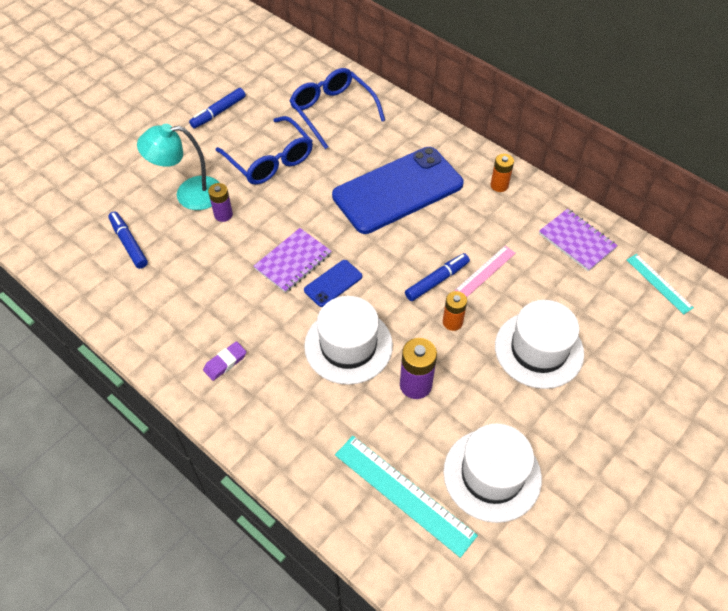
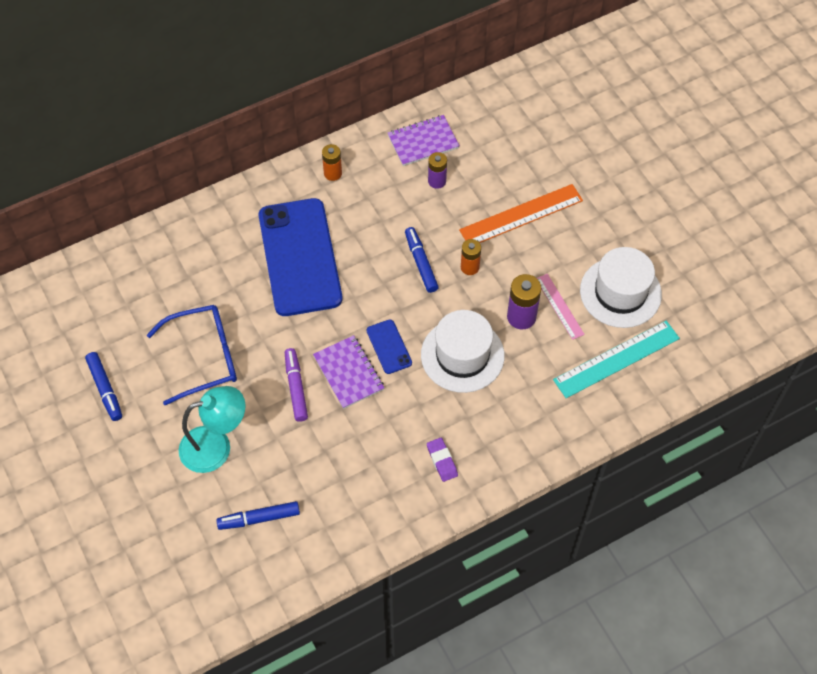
camera: 70 degrees left, 5 degrees up
turquoise lamp [137,124,220,210] -> turquoise lamp turned 120 degrees counterclockwise [179,386,246,473]
purple battery [208,183,233,222] -> purple battery moved to [428,152,447,189]
blue glasses [290,68,385,149] -> none
pink ruler [455,246,516,297] -> pink ruler moved to [537,274,585,340]
white hat [495,300,584,389] -> orange ruler [459,184,583,243]
turquoise ruler [627,254,694,314] -> none
none -> purple marker [285,348,308,422]

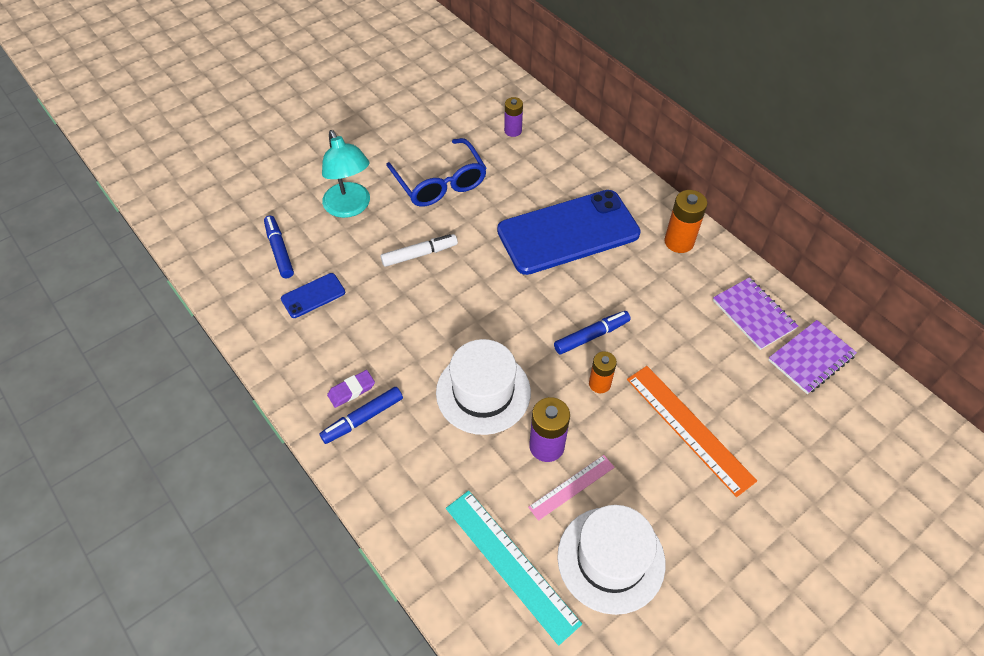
camera: 80 degrees right, 5 degrees down
blue marker [85,352,122,421] -> blue marker moved to [319,387,403,444]
purple marker [285,348,308,422] -> white marker [381,234,458,267]
purple notebook [313,335,385,409] -> purple notebook moved to [769,320,857,394]
orange battery [322,144,342,181] -> orange battery [664,190,708,253], size x1.52
blue phone [367,319,412,374] -> blue phone moved to [281,273,345,318]
purple battery [428,152,447,189] -> purple battery moved to [504,97,523,137]

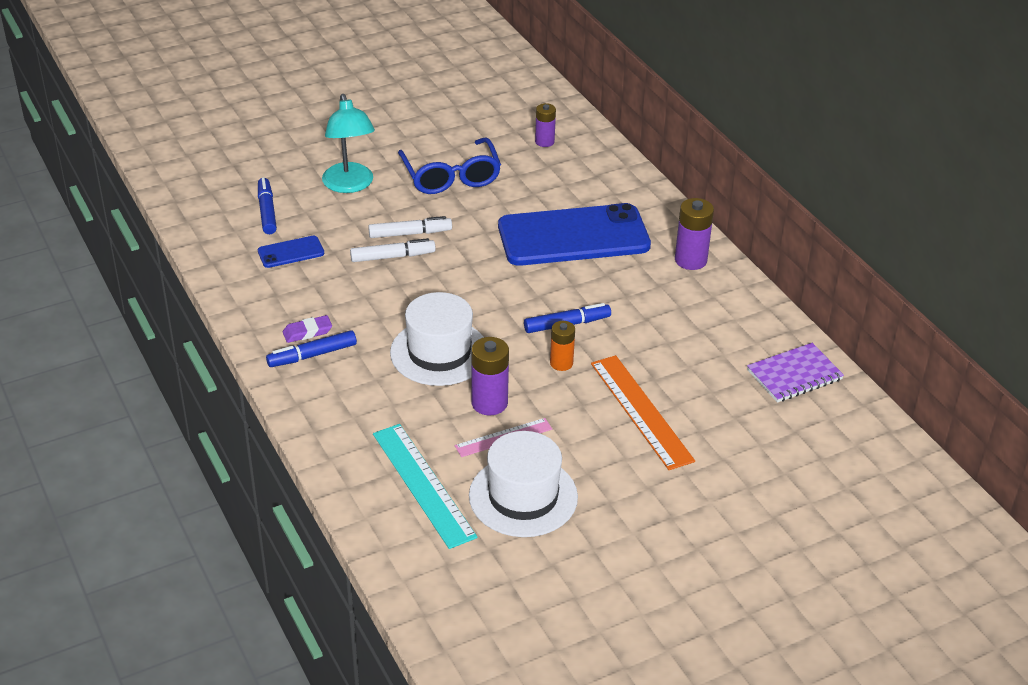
camera: 10 degrees right, 15 degrees down
orange battery [664,190,708,253] -> purple battery [675,198,714,270]
purple notebook [713,277,798,350] -> none
none -> white marker [350,238,436,262]

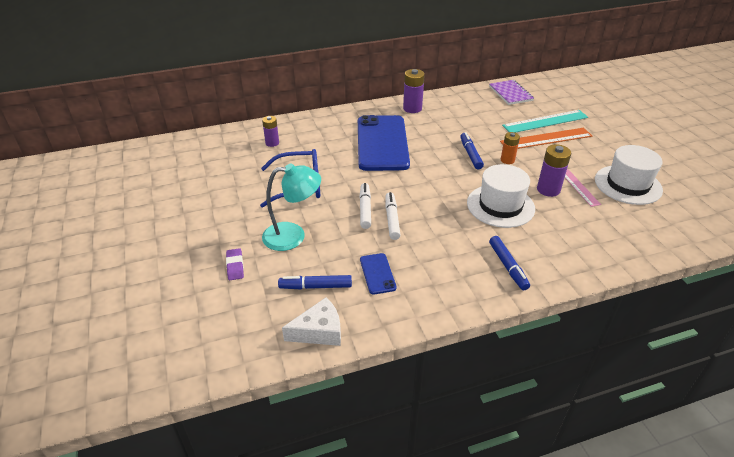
camera: 80 degrees left, 0 degrees up
purple eraser [283,315,332,343] -> purple eraser moved to [226,248,244,280]
turquoise ruler [373,424,478,549] -> turquoise ruler moved to [502,110,588,133]
none -> white cheese [282,297,341,346]

